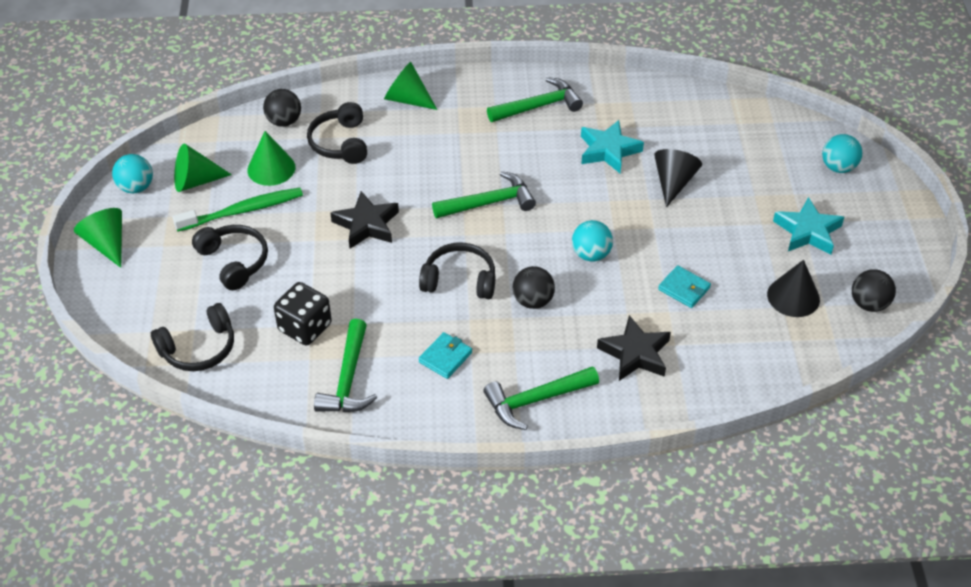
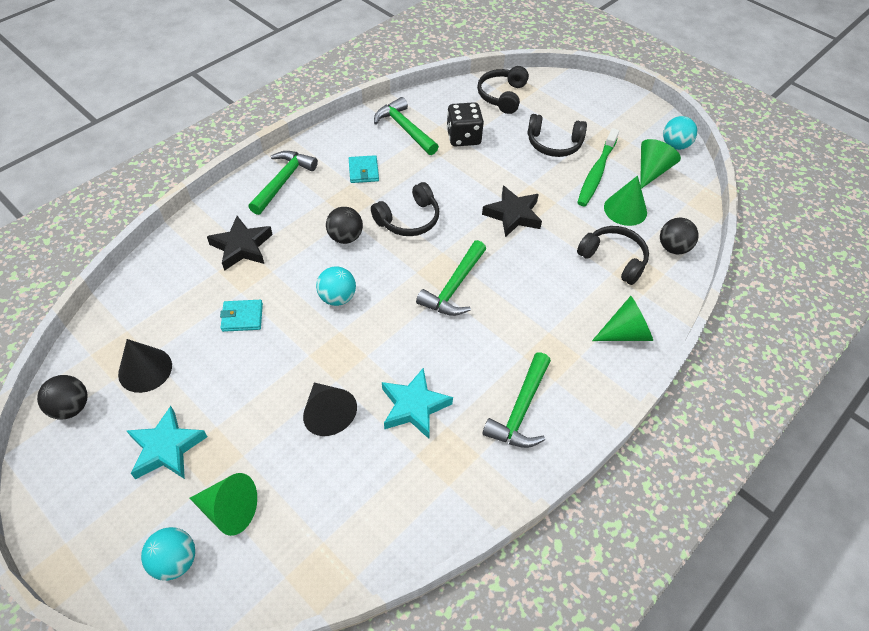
camera: 135 degrees right, 5 degrees up
green cone [74,208,122,268] -> green cone moved to [189,473,257,536]

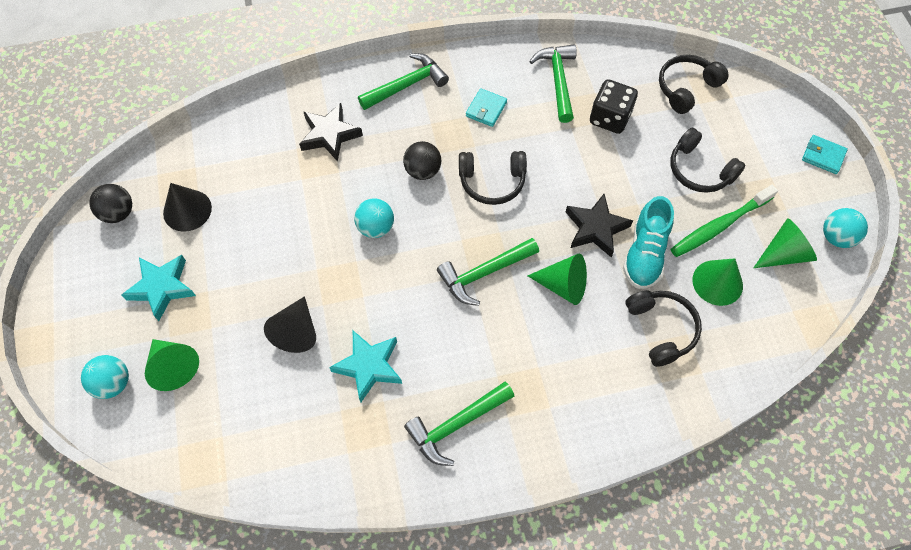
camera: 35 degrees right, 10 degrees up
turquoise wallet [220,300,263,332] -> turquoise wallet moved to [802,135,848,174]
green cone [592,296,653,341] -> green cone moved to [527,254,587,305]
black ball [660,218,698,254] -> none
none -> turquoise shoe [623,196,674,289]

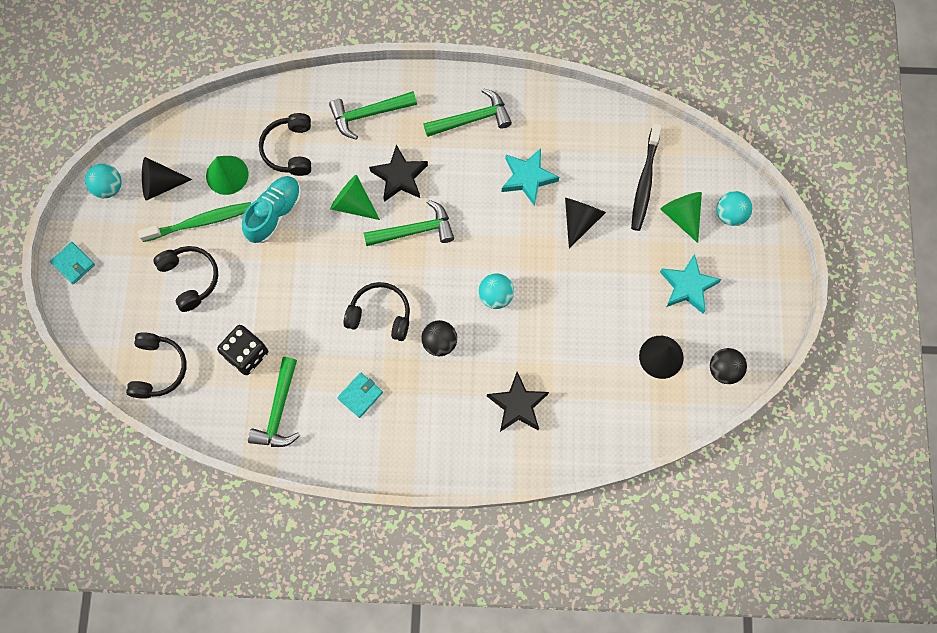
camera: 165 degrees left, 10 degrees up
green hammer [358,53,449,110] -> green hammer moved to [329,91,417,140]
black star [566,194,633,258] -> black star moved to [369,145,428,202]
black headphones [659,55,729,114] -> black headphones turned 60 degrees counterclockwise [126,332,187,399]
green cone [753,218,817,268] -> black cone [142,157,192,201]
none -> black toothbrush [631,123,662,231]

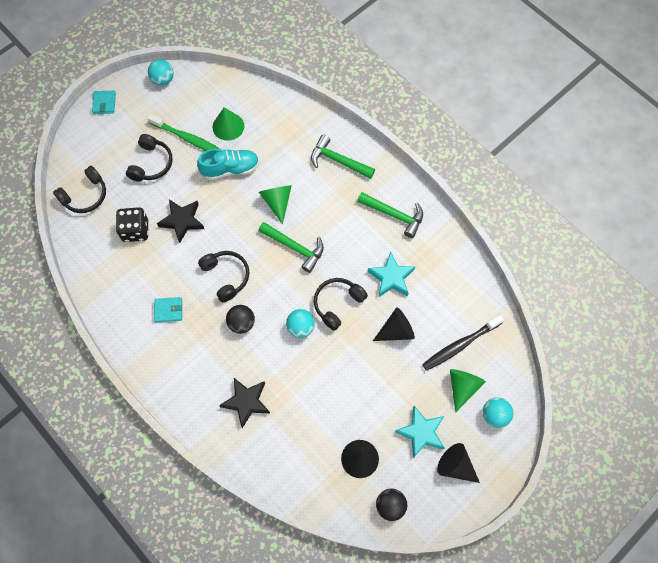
camera: 45 degrees right, 5 degrees down
black cone [142,157,192,201] -> black cone moved to [437,443,480,483]
green hammer [248,357,300,447] -> none
black headphones [259,113,311,176] -> black headphones moved to [314,278,368,331]
black star [369,145,428,202] -> black star moved to [157,199,204,243]

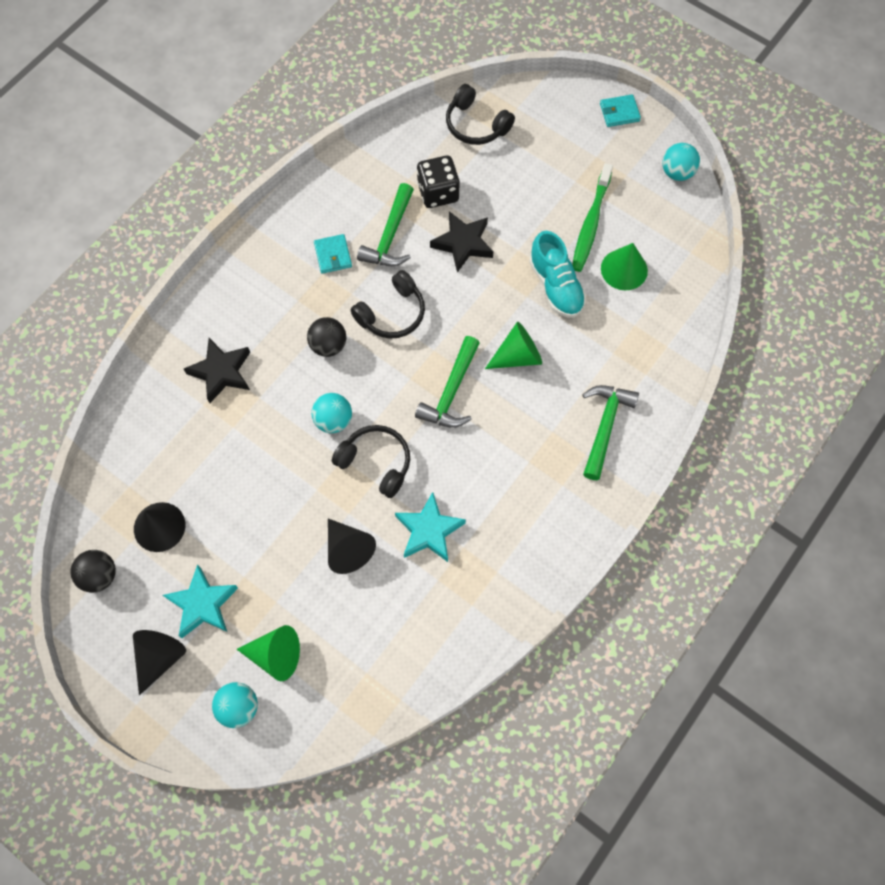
camera: 80 degrees right, 0 degrees up
black headphones [126,134,173,182] -> none
green hammer [357,192,423,238] -> green hammer moved to [357,183,414,266]
black toothbrush [422,315,504,371] -> none

